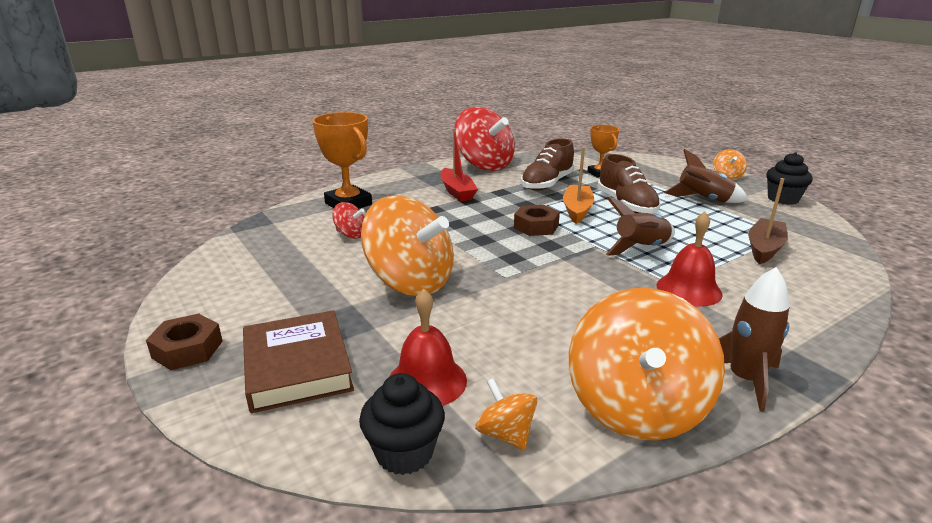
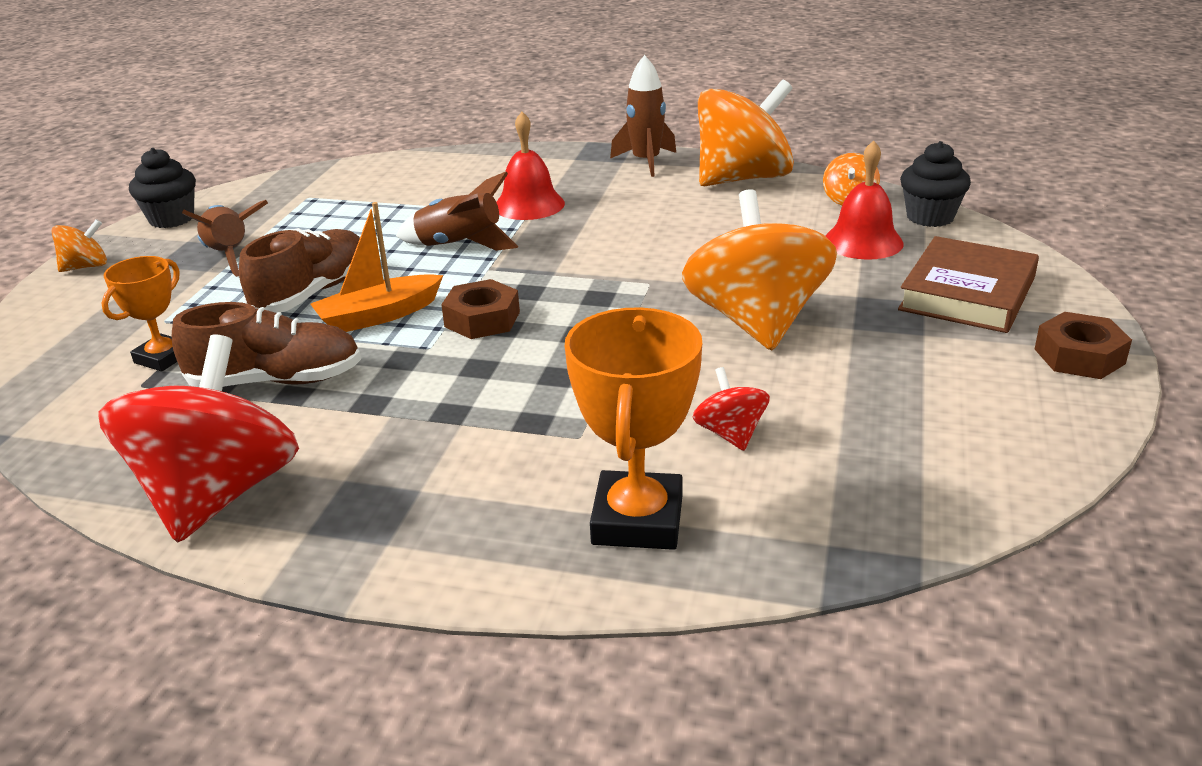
camera: 130 degrees left, 5 degrees up
red boat [440,128,478,202] -> none
brown boat [748,178,788,264] -> none

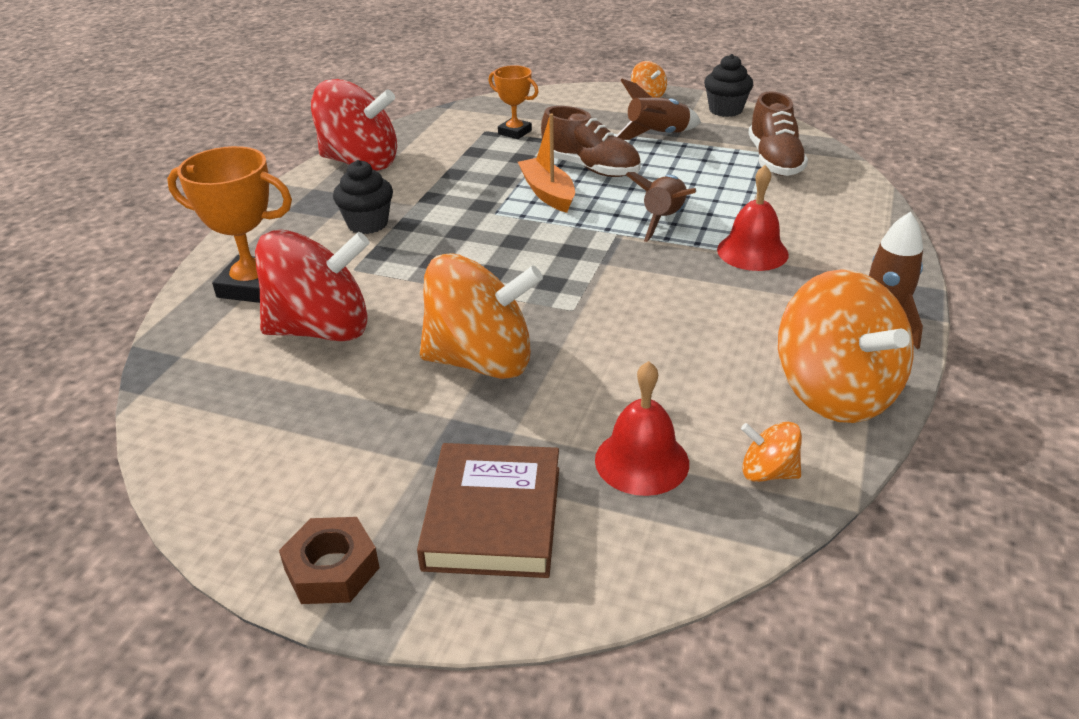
camera: 95 degrees right, 5 degrees up
brown shoe [172,302,361,387] -> brown shoe moved to [748,91,808,176]
brown nut [441,279,520,339] -> none
red spinning top [693,367,770,451] -> red spinning top [255,229,370,341], size x2.25
brown book [898,236,1039,333] -> brown book turned 60 degrees clockwise [417,443,559,578]
black cupcake [900,141,971,227] -> black cupcake moved to [333,160,393,234]

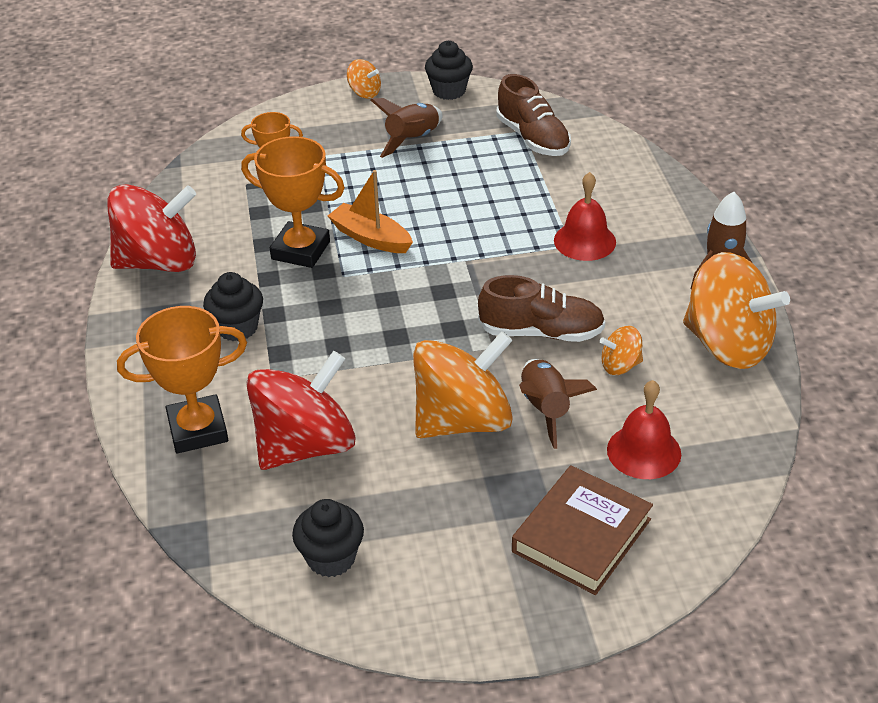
camera: 30 degrees left, 5 degrees up
brown nut [279,517,380,604] -> none
brown book [417,443,559,578] -> brown book turned 60 degrees clockwise [512,465,653,595]
brown shoe [541,106,641,177] -> brown shoe moved to [478,275,605,342]
brown rocket [625,172,696,242] -> brown rocket moved to [519,359,597,449]
orange spinning top [741,422,802,482] -> orange spinning top moved to [600,326,643,375]
none -> orange trophy [241,136,345,268]
none -> black cupcake [292,499,364,577]

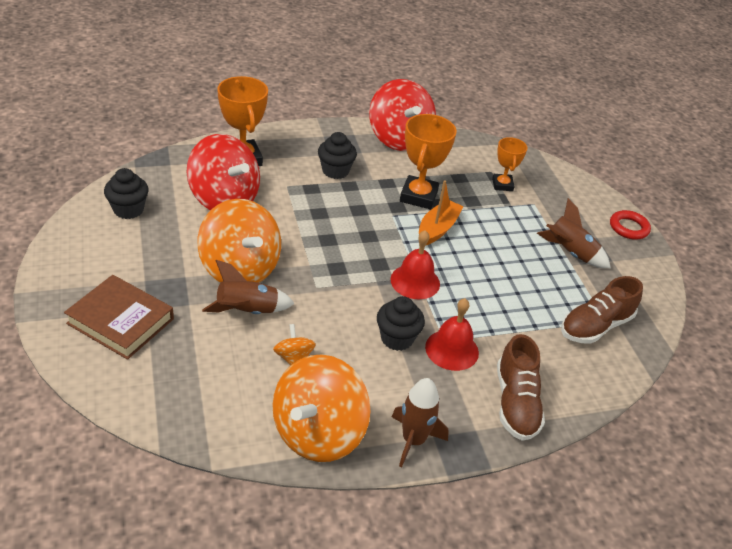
camera: 80 degrees right, 0 degrees up
orange spinning top [347,59,381,99] -> red ring [610,210,651,240]
black cupcake [425,41,473,100] -> black cupcake moved to [377,296,425,351]
brown shoe [478,275,605,342] -> brown shoe moved to [497,334,545,441]
red bell [607,380,681,479] -> red bell moved to [390,230,440,299]

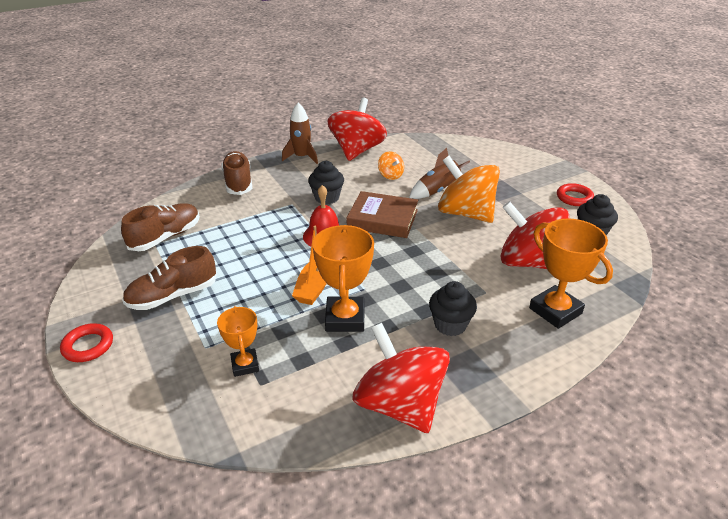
camera: 170 degrees right, 5 degrees down
brown book [64,275,174,360] -> brown book moved to [347,191,418,238]
orange spinning top [272,354,370,462] -> red spinning top [327,98,387,161]
red bell [425,298,479,371] -> none
brown rocket [537,198,610,268] -> brown shoe [122,246,217,310]
none -> red ring [557,183,594,206]

